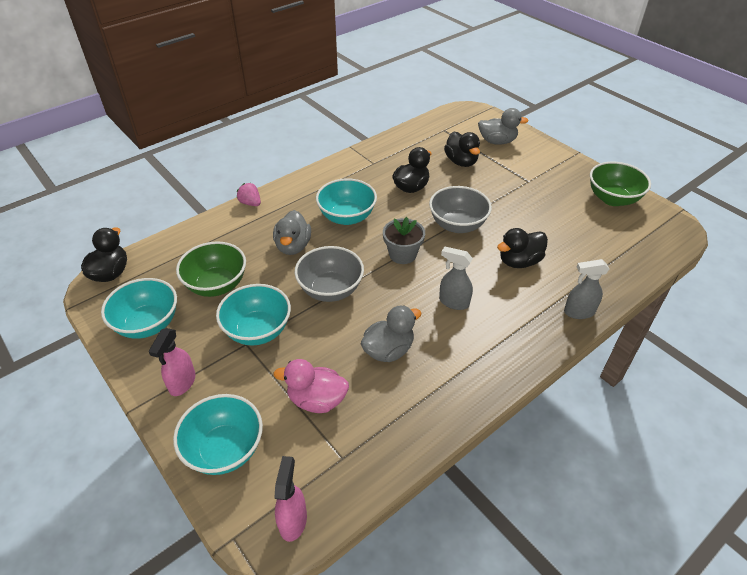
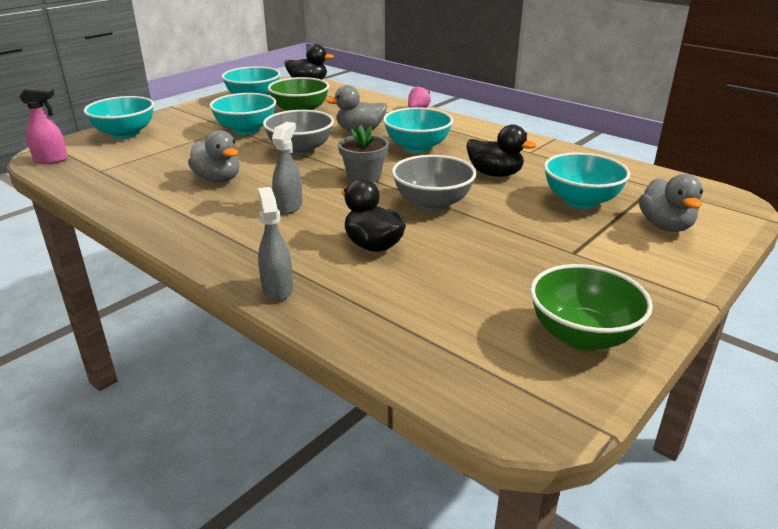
camera: 80 degrees right, 15 degrees down
pink spray bottle [149,328,195,396] -> none
pink duck [273,359,349,413] -> none
black duck [444,132,480,167] -> turquoise bowl [544,152,630,209]

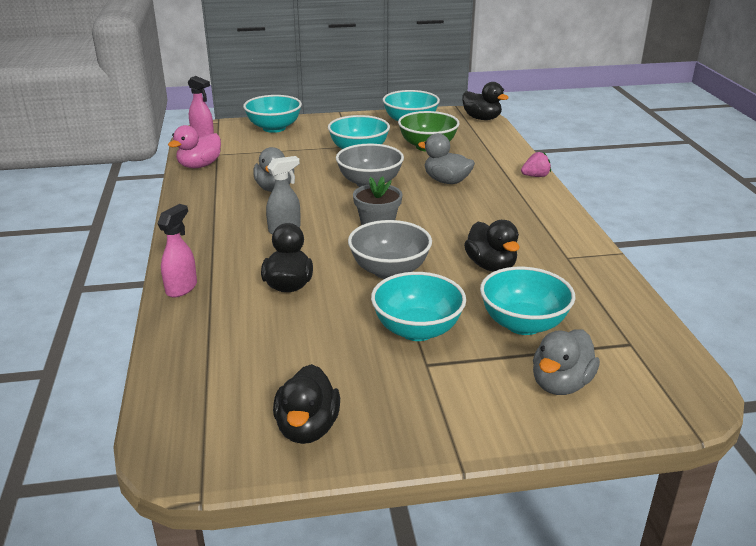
camera: 40 degrees right, 0 degrees up
grey spray bottle [258,187,293,301] -> pink spray bottle [157,204,197,298]
turquoise bowl [383,107,453,153] -> turquoise bowl moved to [371,272,466,341]
green bowl [530,264,653,350] -> black duck [273,364,340,444]
none -> pink duck [168,125,221,168]

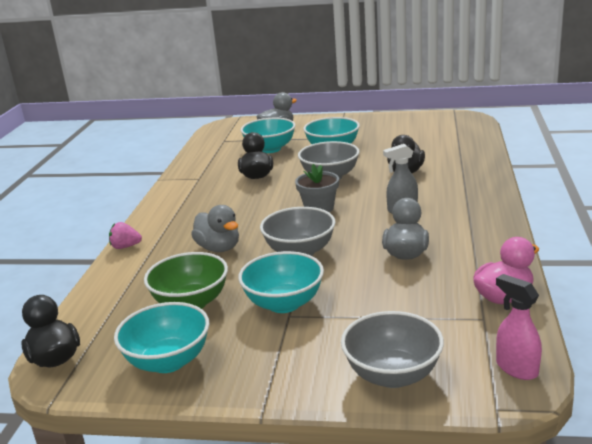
camera: 160 degrees left, 5 degrees down
pink spray bottle [157,204,197,298] -> none
turquoise bowl [243,95,302,133] -> grey bowl [341,311,444,388]
black duck [273,364,340,444] -> none

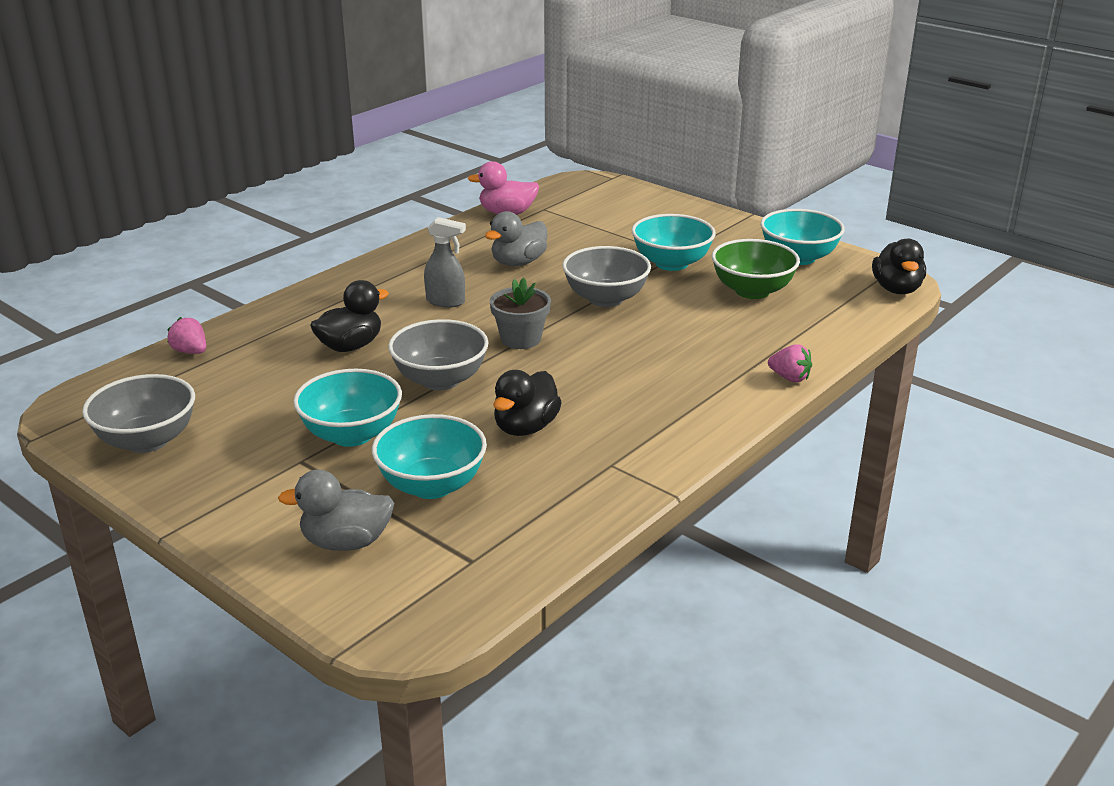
camera: 150 degrees left, 5 degrees up
grey duck [191,205,239,252] -> none
grey bowl [341,311,444,388] -> grey bowl moved to [82,374,195,453]
pink spray bottle [496,274,542,380] -> none
none -> pink strawberry [167,317,206,354]

